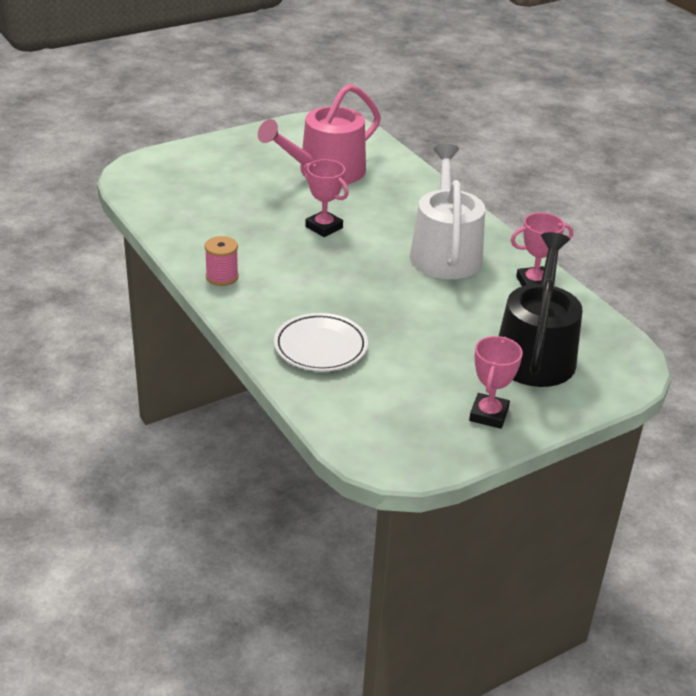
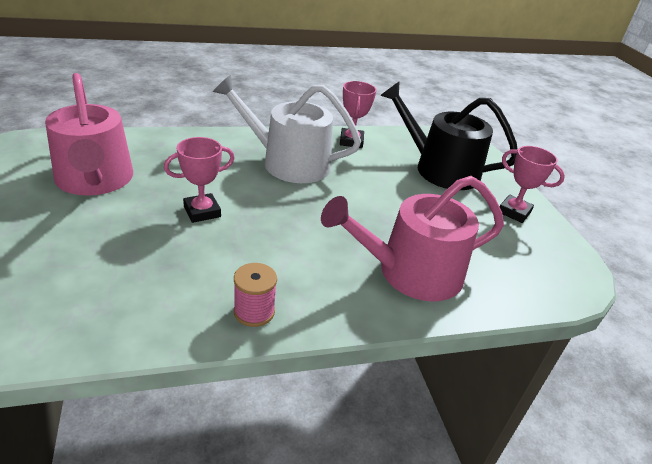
camera: 75 degrees left, 0 degrees up
white plate [274,313,368,371] -> pink watering can [321,176,504,302]

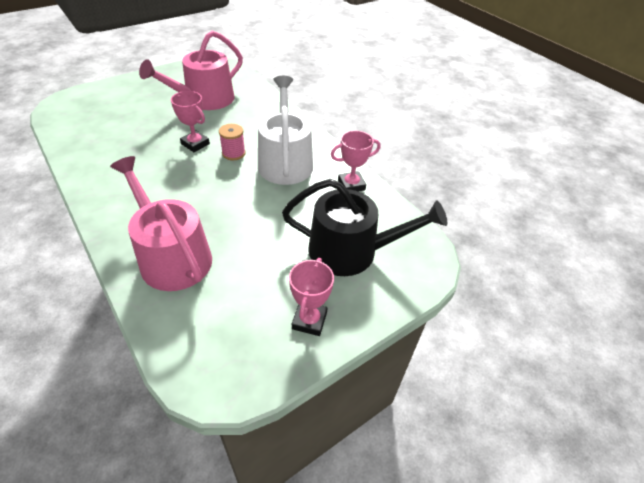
camera: 70 degrees right, 10 degrees up
pink spool [234,263,277,327] -> pink spool moved to [219,124,246,161]
black watering can [380,81,518,190] -> black watering can turned 90 degrees clockwise [282,179,447,276]

